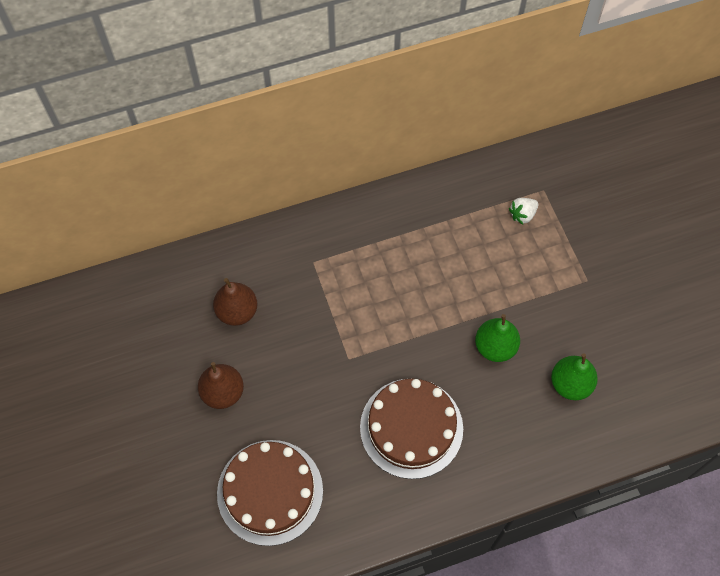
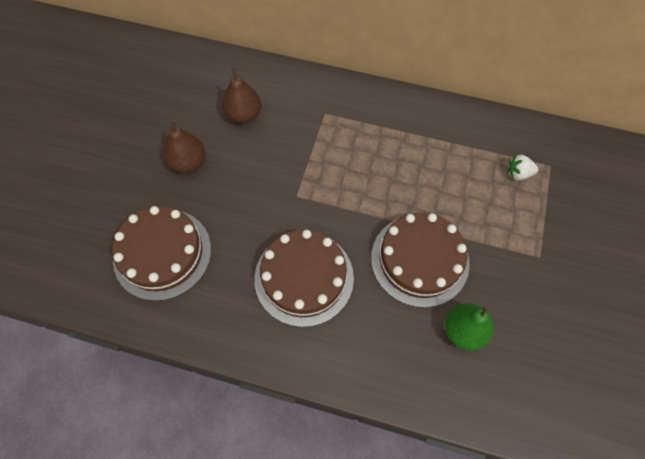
camera: 35 degrees right, 0 degrees up
green pear [475,314,520,362] -> brown cake [371,212,470,308]

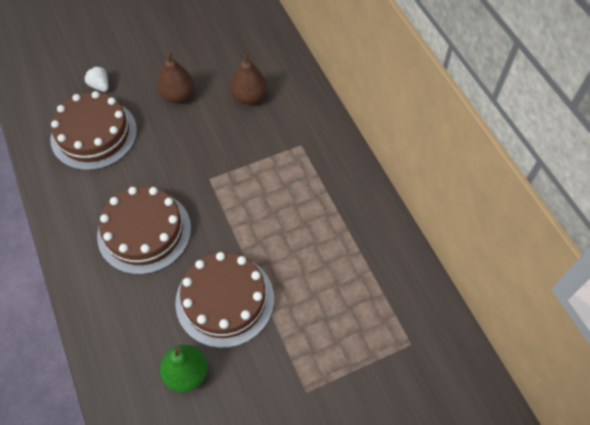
camera: 50 degrees right, 5 degrees down
white strawberry [507,154,539,180] -> white strawberry moved to [84,66,109,92]

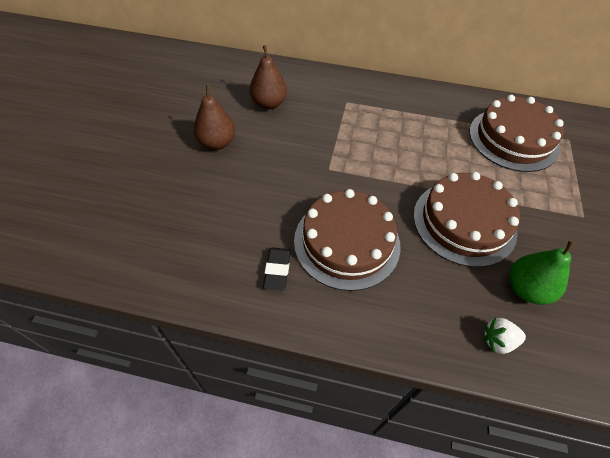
camera: 55 degrees left, 5 degrees down
brown cake [50,91,137,170] -> brown cake moved to [469,95,564,172]
white strawberry [84,66,109,92] -> white strawberry moved to [484,317,526,354]
none -> black eraser [263,247,291,291]

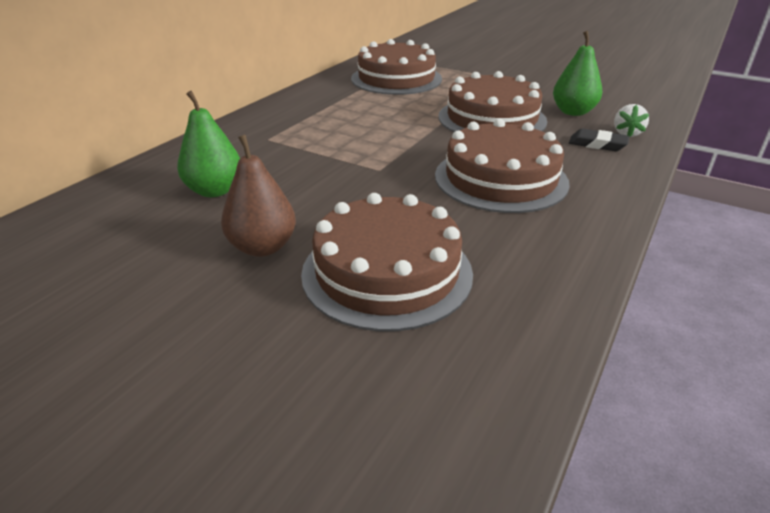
camera: 70 degrees left, 20 degrees down
brown pear [249,45,287,109] -> green pear [177,91,240,197]
black eraser [263,247,291,291] -> black eraser moved to [569,129,629,151]
none -> brown cake [301,193,473,331]

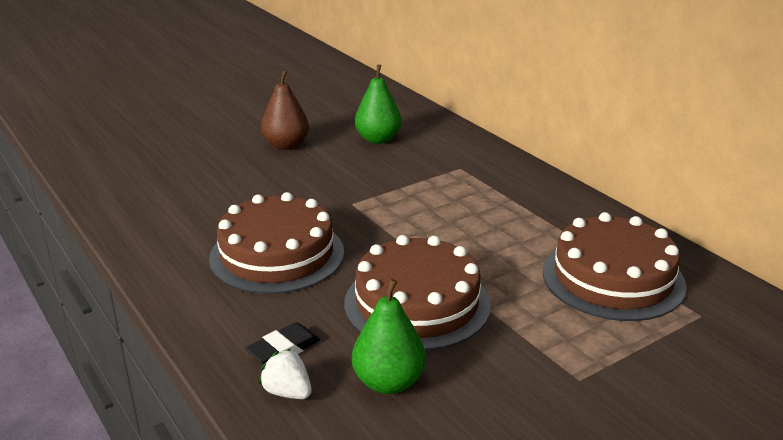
camera: 115 degrees right, 5 degrees down
brown cake [301,193,473,331] -> none

